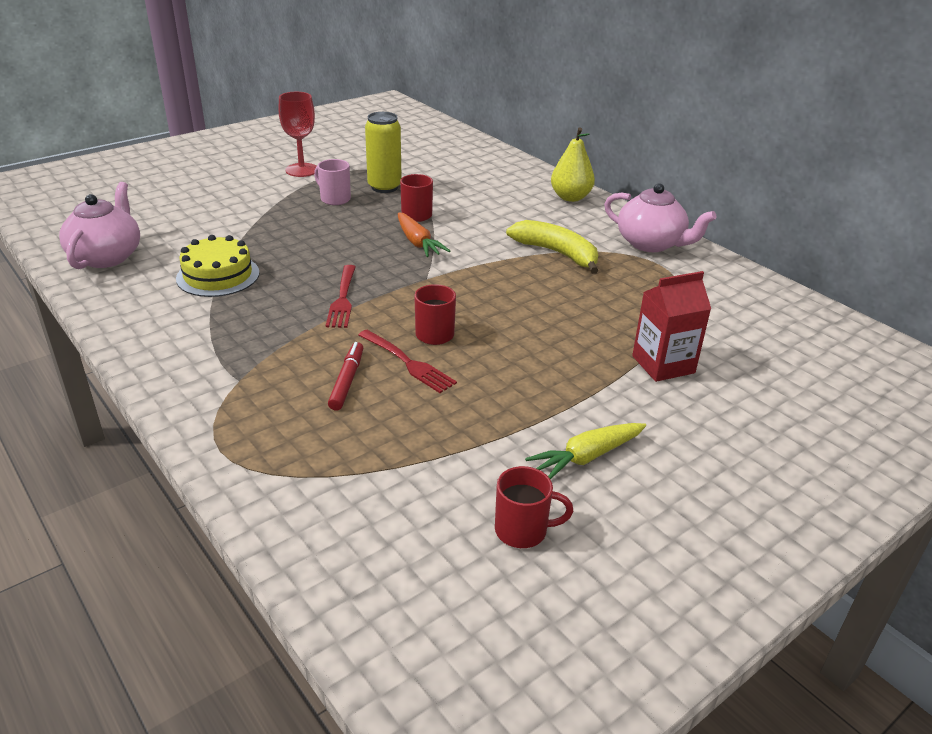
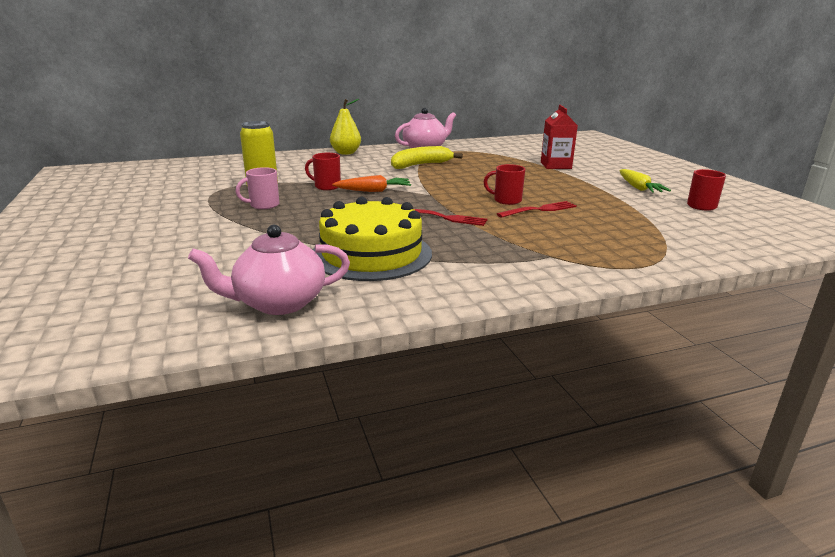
camera: 70 degrees left, 10 degrees down
pink teapot [59,182,140,269] -> pink teapot turned 45 degrees counterclockwise [188,225,350,315]
yellow cake [176,235,259,297] -> yellow cake [312,197,432,281], size x1.51
red goblet [279,92,317,177] -> none
red marker [328,342,363,411] -> none

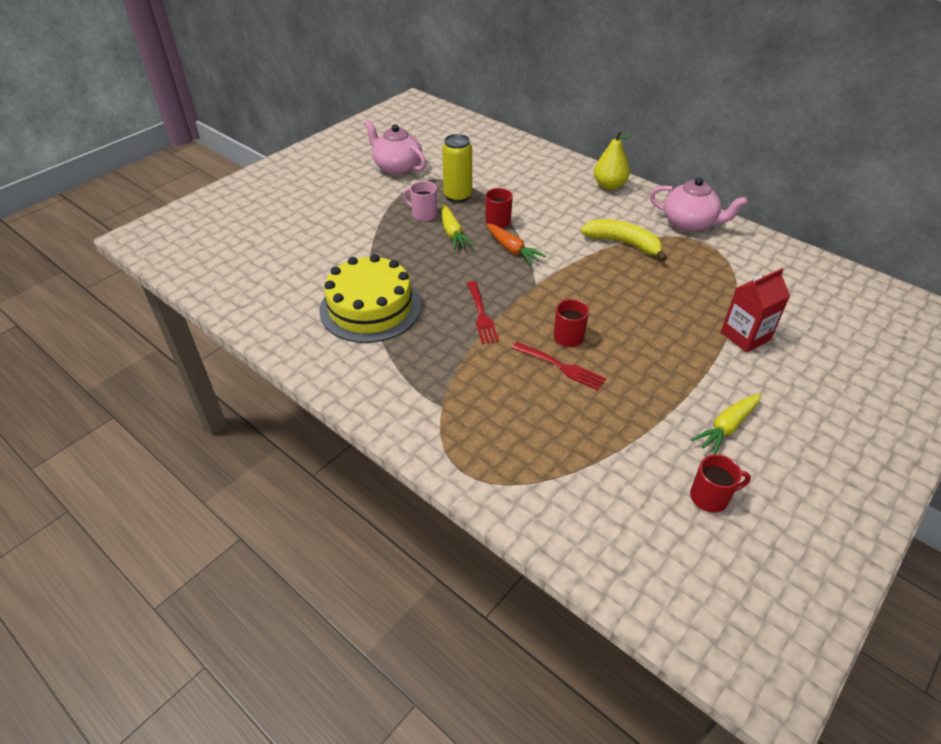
camera: 60 degrees right, 20 degrees up
pink teapot [188,225,350,315] -> pink teapot moved to [364,120,427,175]
none -> yellow carrot [442,205,474,250]

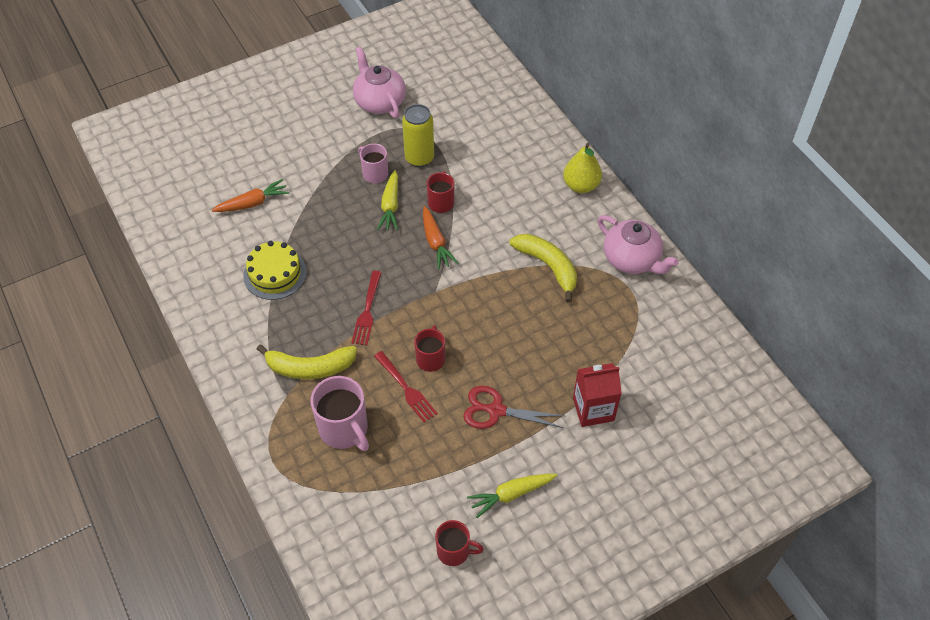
camera: 20 degrees right, 10 degrees up
yellow cake [319,254,421,343] -> yellow cake [243,241,307,300], size x0.66
none -> orange carrot [212,179,289,212]
none -> yellow banana [257,345,357,379]
none -> pink mug [311,376,369,451]
none -> red scissors [463,386,564,429]

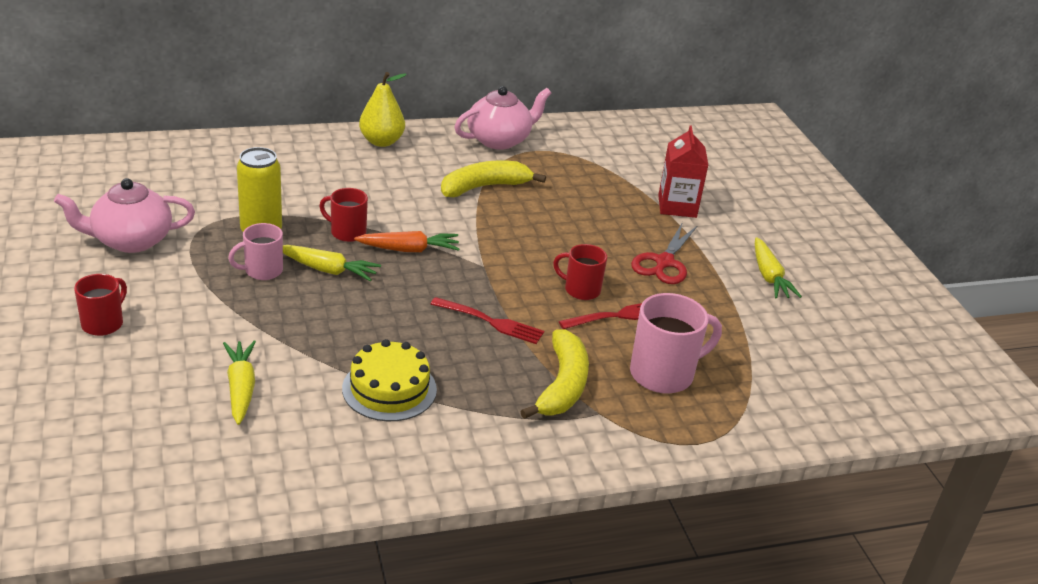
camera: 80 degrees left, 20 degrees down
orange carrot [212,179,289,212] -> yellow carrot [223,340,256,425]
red mug [435,520,484,566] -> red mug moved to [74,274,127,336]

